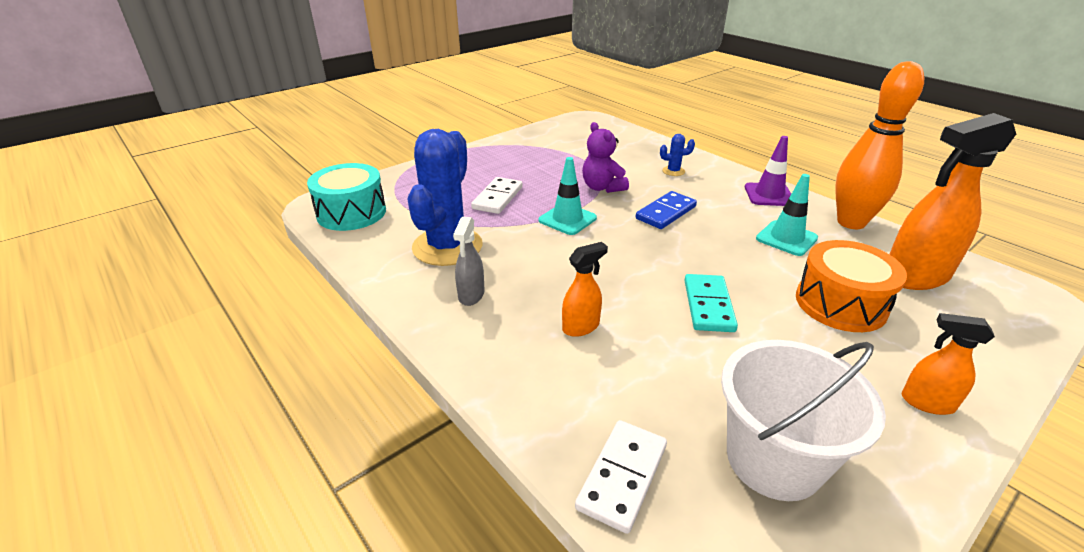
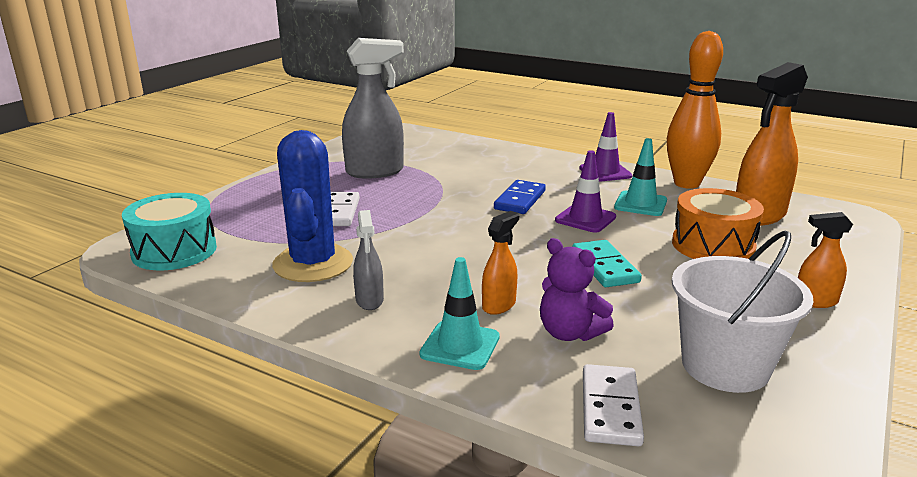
camera: 20 degrees left, 10 degrees down
turquoise traffic cone [539,157,597,235] -> turquoise traffic cone moved to [420,257,500,370]
purple teddy bear [582,122,629,193] -> purple teddy bear moved to [540,238,614,341]
blue cactus [660,134,695,176] -> none
none -> grey spray bottle [342,38,404,179]
none -> purple traffic cone [555,150,616,233]

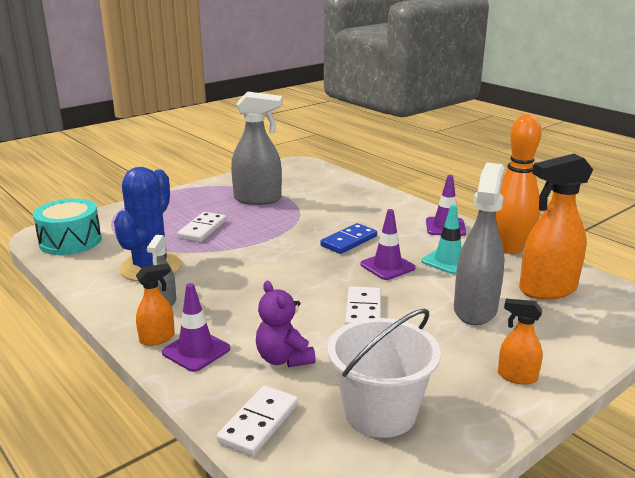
camera: 20 degrees right, 0 degrees up
turquoise traffic cone [420,257,500,370] -> purple traffic cone [162,283,230,372]
orange spray bottle [482,211,519,315] -> orange spray bottle moved to [136,263,175,346]
turquoise domino [572,240,642,287] -> white domino [345,286,381,325]
orange drum [672,188,764,259] -> grey spray bottle [454,163,505,325]

